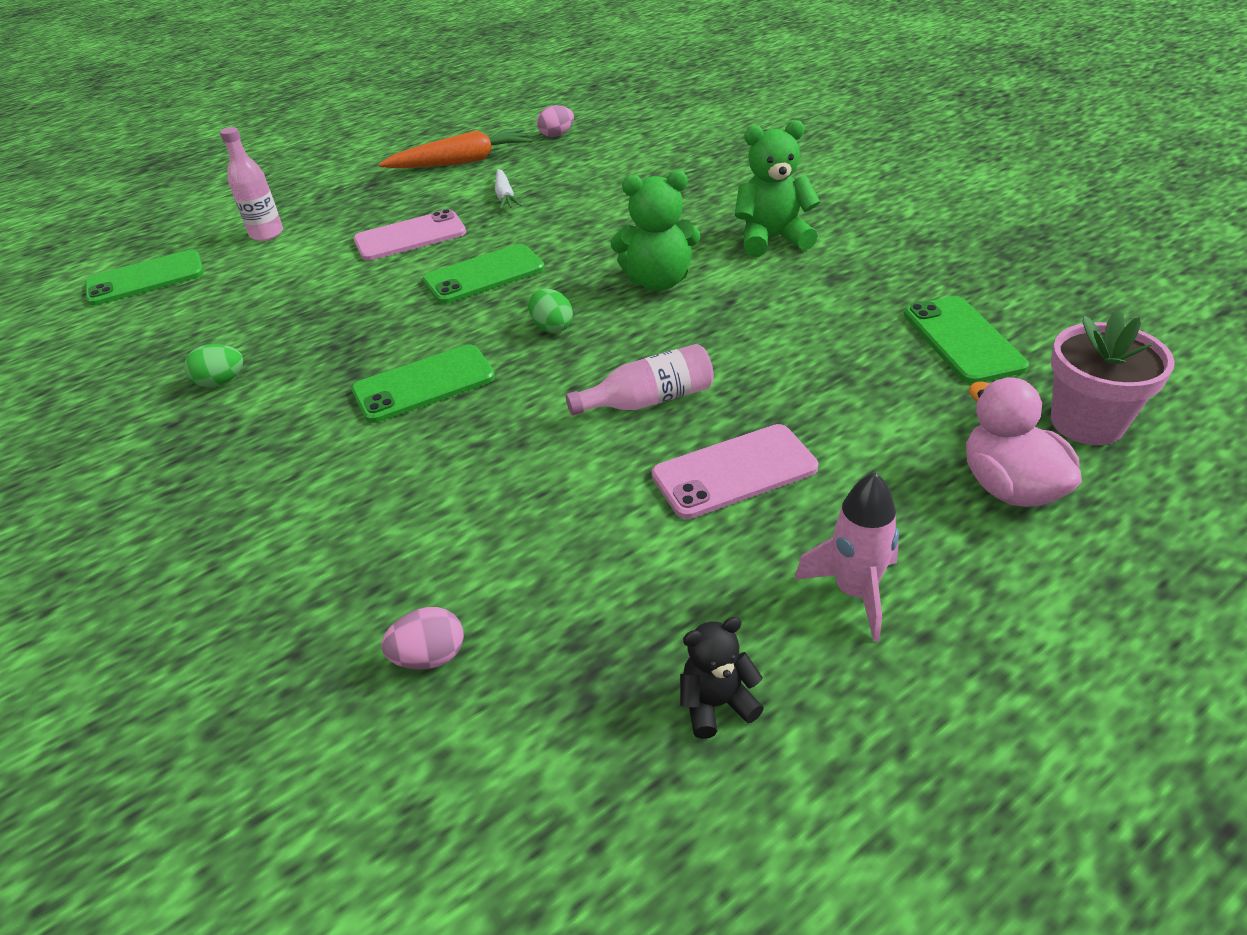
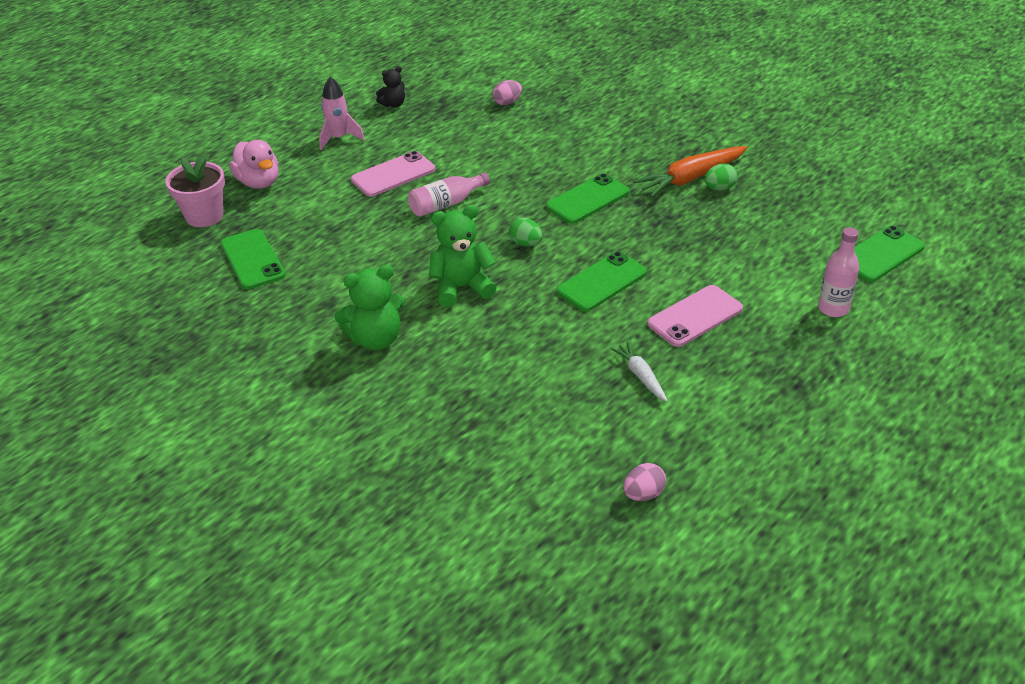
camera: 165 degrees right, 0 degrees up
orange carrot [379,128,533,169] -> orange carrot moved to [633,146,747,197]

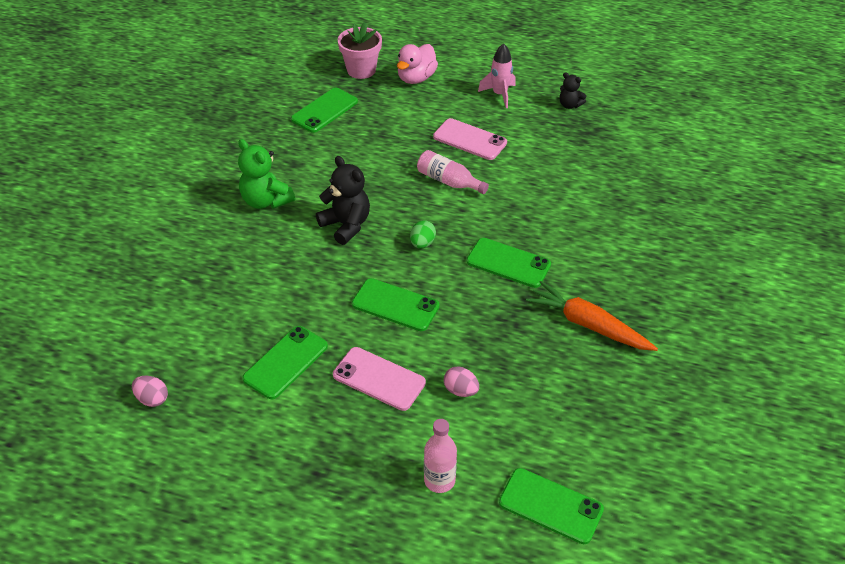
camera: 65 degrees right, 5 degrees up
green teddy bear [429,205,496,307] -> black teddy bear [316,156,370,245]
pink egg [493,80,522,105] -> pink egg moved to [444,366,479,397]
white carrot [611,342,668,402] -> green phone [242,326,328,399]
green egg [704,163,738,190] -> none

